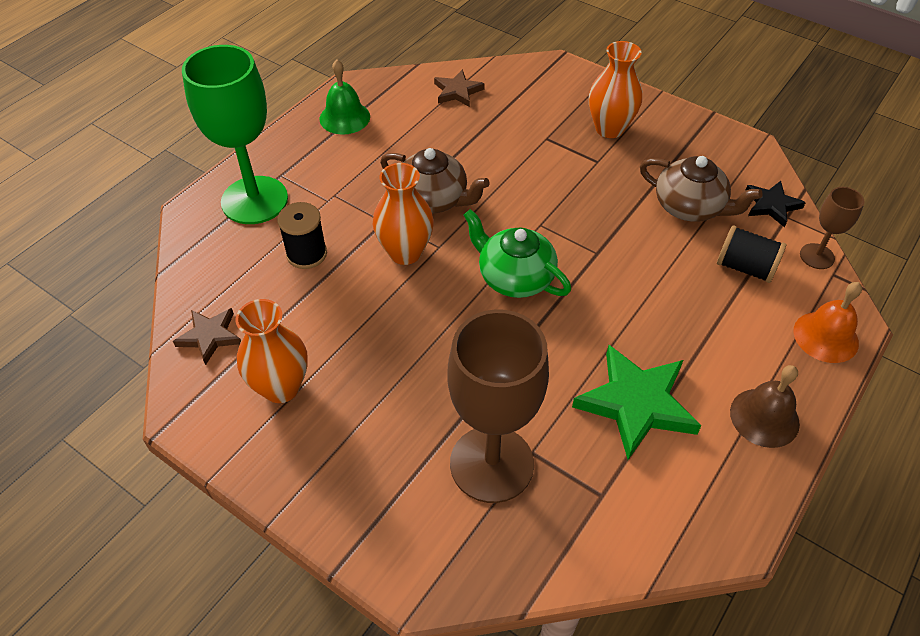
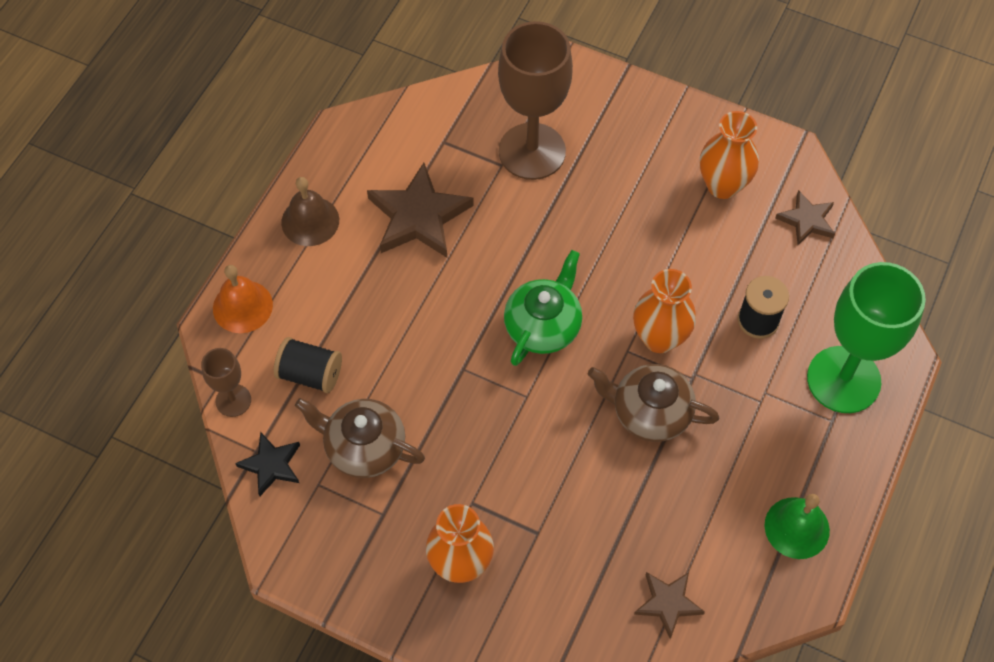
camera: 170 degrees right, 10 degrees up
green teapot [463,209,571,298] -> green teapot turned 90 degrees counterclockwise [504,250,582,366]
green star [572,345,701,460] -> brown star [367,163,474,258]

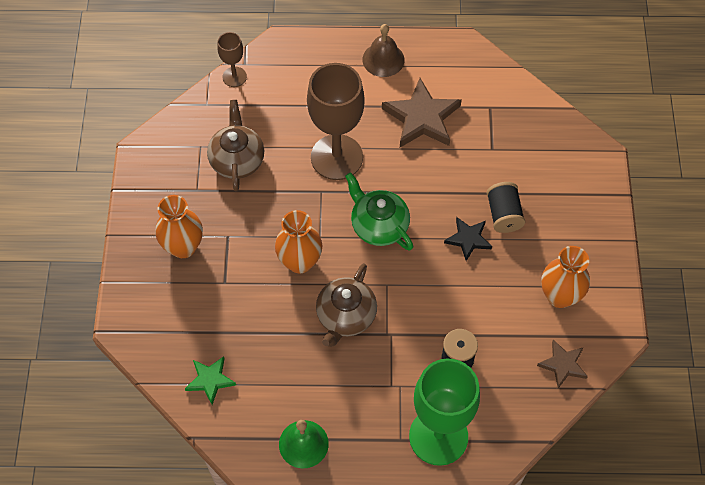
camera: 65 degrees right, 0 degrees up
orange bell [213,265,273,333] -> none
black star [235,432,300,496] -> black star moved to [444,217,492,261]
black spool [274,337,342,393] -> black spool moved to [487,182,525,233]
brown goblet [498,21,573,180] -> brown goblet moved to [307,63,365,180]
green teapot [504,250,582,366] -> green teapot turned 135 degrees counterclockwise [345,172,413,250]
brown teapot [588,364,719,442] -> brown teapot turned 150 degrees counterclockwise [316,263,377,347]
orange vase [633,269,696,353] -> orange vase moved to [275,210,322,273]
brown star [634,572,705,639] -> green star [185,356,236,405]

